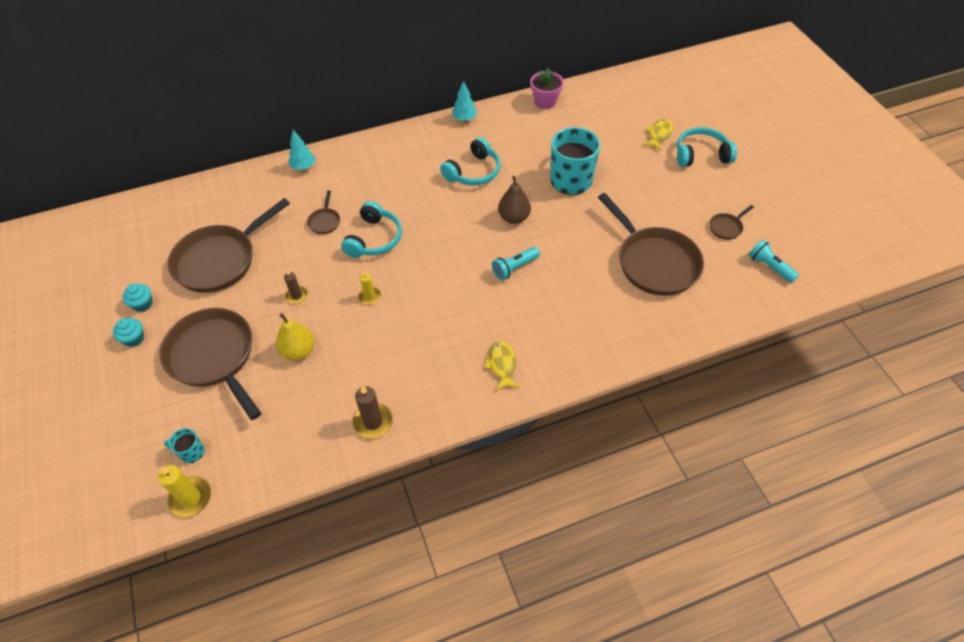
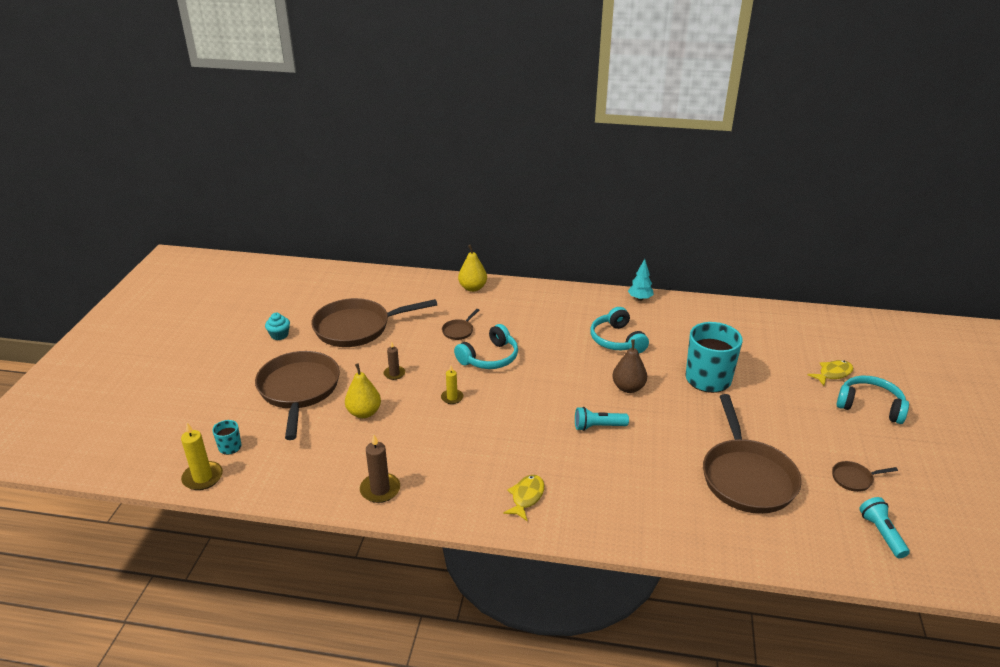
camera: 30 degrees right, 20 degrees down
turquoise cupcake [113,318,144,347] -> none
turquoise tree [289,130,315,170] -> yellow pear [458,245,487,292]
turquoise headphones [440,137,501,186] -> turquoise headphones turned 90 degrees clockwise [590,307,649,353]
pink flower pot [530,68,564,109] -> none

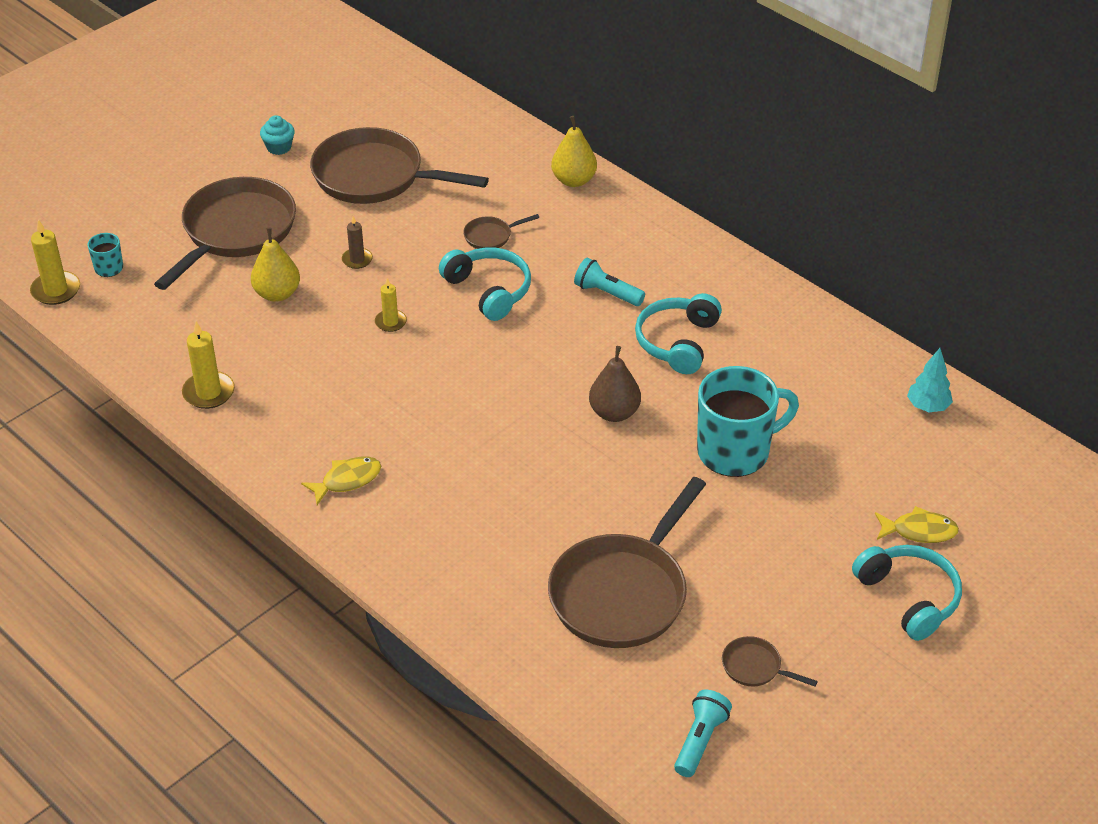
camera: 35 degrees right, 10 degrees up
brown candle [360,435,400,503] -> yellow candle [182,322,235,409]
turquoise headphones [454,324,518,369] -> turquoise headphones turned 120 degrees counterclockwise [439,248,531,321]
turquoise flashlight [575,407,629,431] -> turquoise flashlight moved to [574,258,645,306]
turquoise tree [628,259,654,301] -> turquoise tree moved to [907,348,953,412]

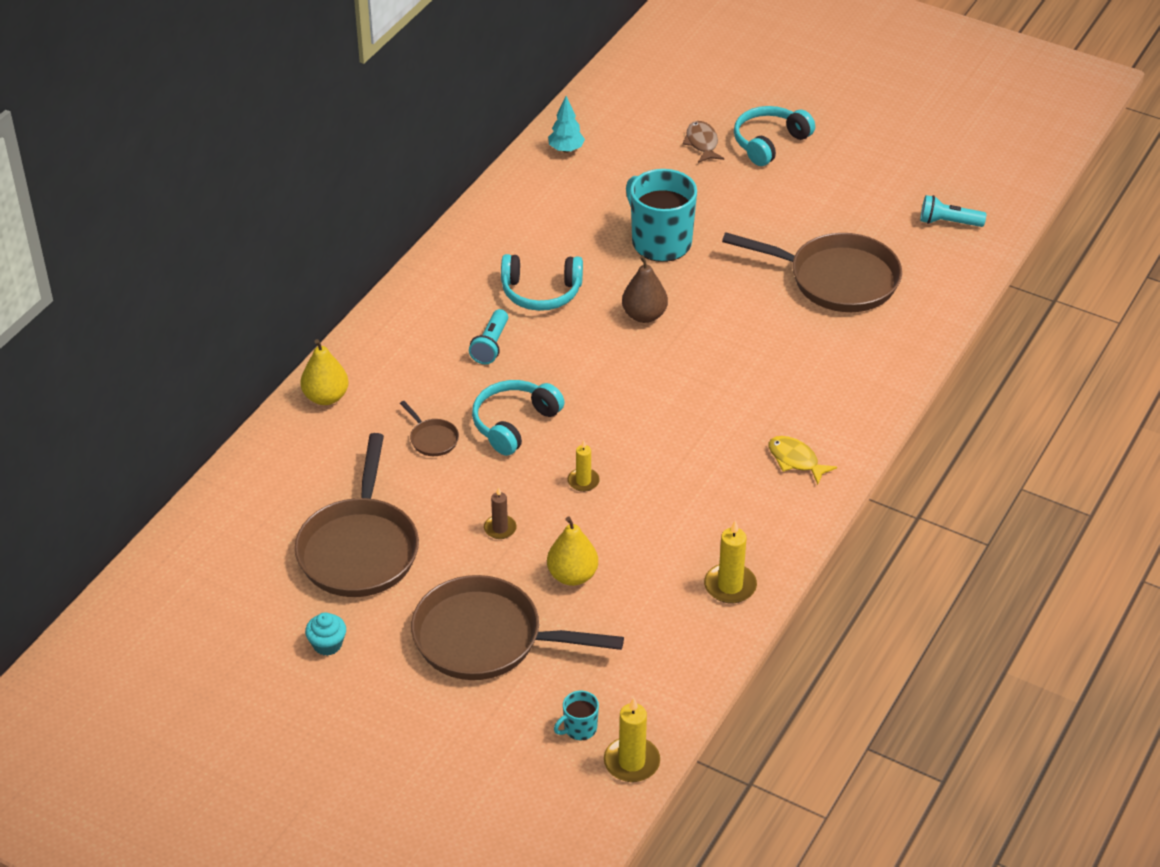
camera: 105 degrees left, 0 degrees up
brown pan [722,636,818,687] -> none
yellow fish [875,506,959,543] -> brown fish [682,121,724,163]

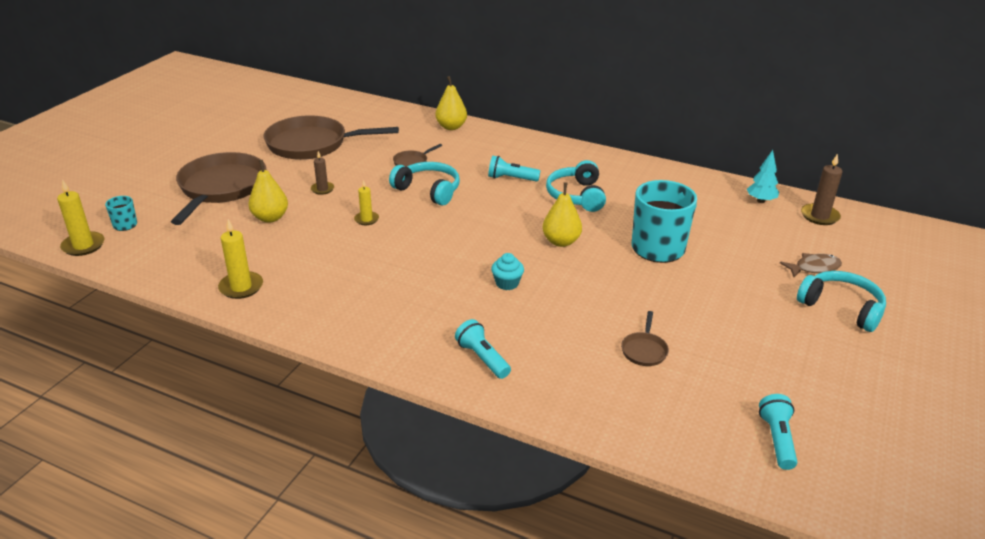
camera: 85 degrees right, 10 degrees down
turquoise cupcake [305,612,346,656] -> turquoise cupcake moved to [491,253,524,290]
brown pear [622,255,668,323] -> yellow pear [542,182,582,247]
brown pan [722,232,902,312] -> brown pan [621,311,669,366], size x0.42
yellow fish [768,436,837,485] -> none
none -> turquoise flashlight [455,319,511,379]
none -> brown candle [801,153,843,225]

